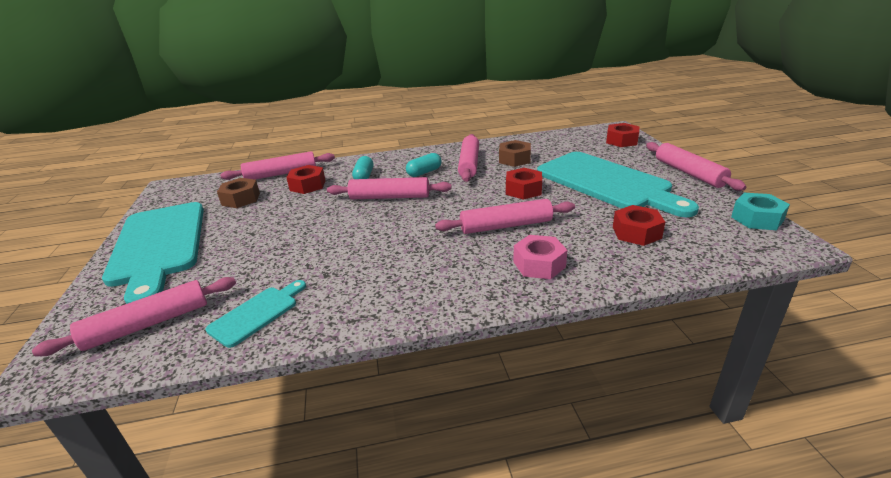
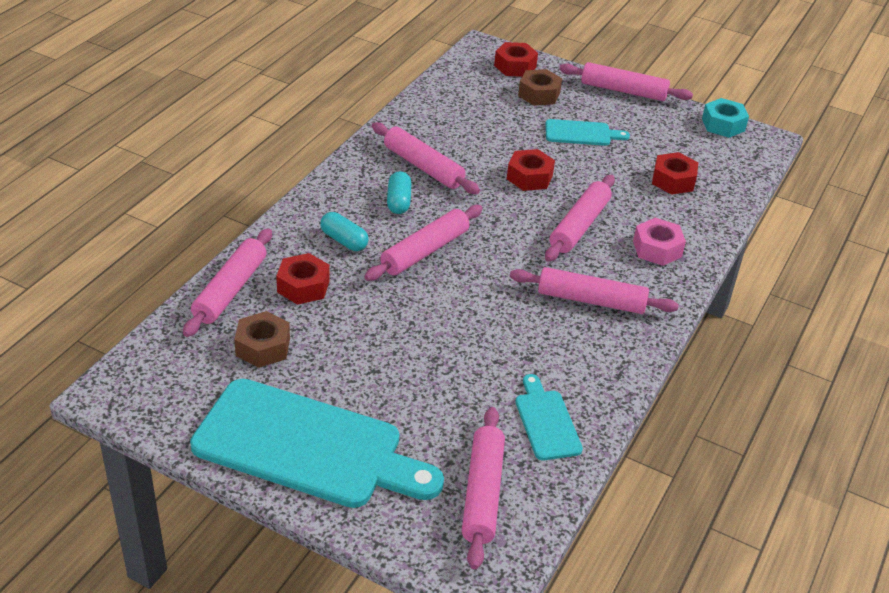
camera: 55 degrees left, 10 degrees up
brown nut [499,140,531,167] -> brown nut moved to [518,69,562,106]
turquoise cutting board [537,152,699,217] -> turquoise cutting board [545,119,630,146], size x0.46
none -> pink rolling pin [510,267,679,314]

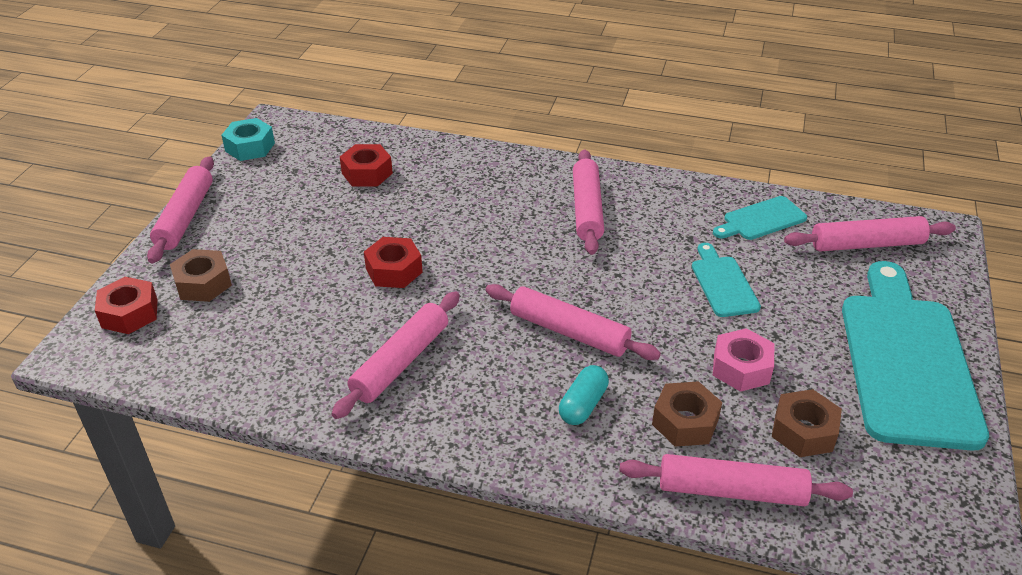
camera: 100 degrees left, 0 degrees up
red nut [276,253,330,305] -> brown nut [652,381,722,447]
turquoise capsule [387,171,412,214] -> none
turquoise cutting board [545,119,630,146] -> turquoise cutting board moved to [692,243,761,317]
pink rolling pin [545,175,615,262] -> none
pink nut [633,218,686,266] -> pink nut moved to [713,328,774,392]

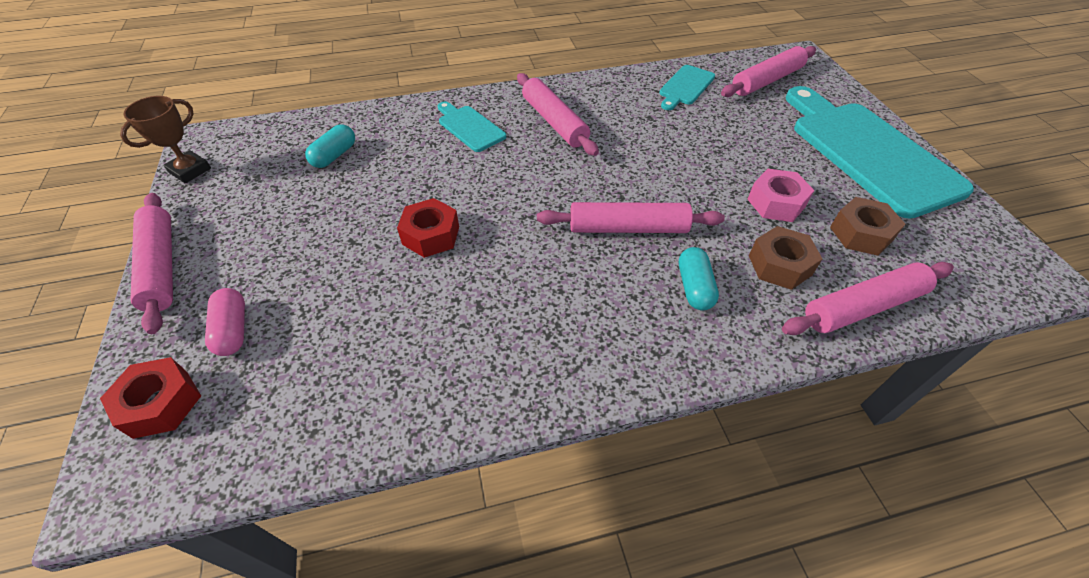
camera: 30 degrees left, 10 degrees up
brown nut [170,249,232,302] -> pink capsule [205,288,245,356]
turquoise nut [221,118,275,161] -> brown trophy [120,96,211,183]
pink rolling pin [332,291,460,419] -> none
red nut [340,144,393,186] -> turquoise capsule [305,124,355,168]
turquoise cutting board [692,243,761,317] -> turquoise cutting board moved to [438,101,506,152]

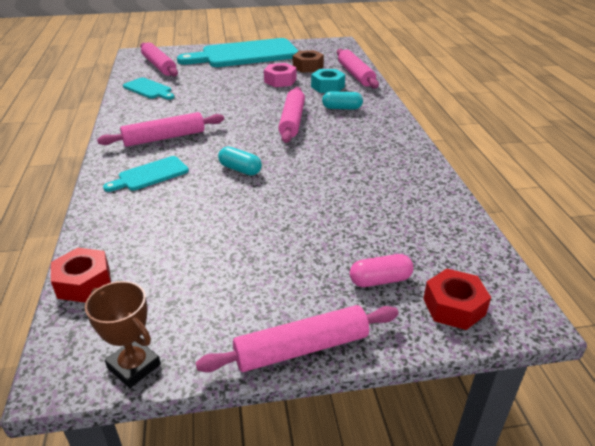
camera: 85 degrees left, 15 degrees down
turquoise capsule [305,124,355,168] -> turquoise capsule moved to [218,147,262,175]
red nut [397,198,459,258] -> red nut moved to [51,248,111,303]
brown nut [749,226,822,290] -> turquoise nut [311,69,345,93]

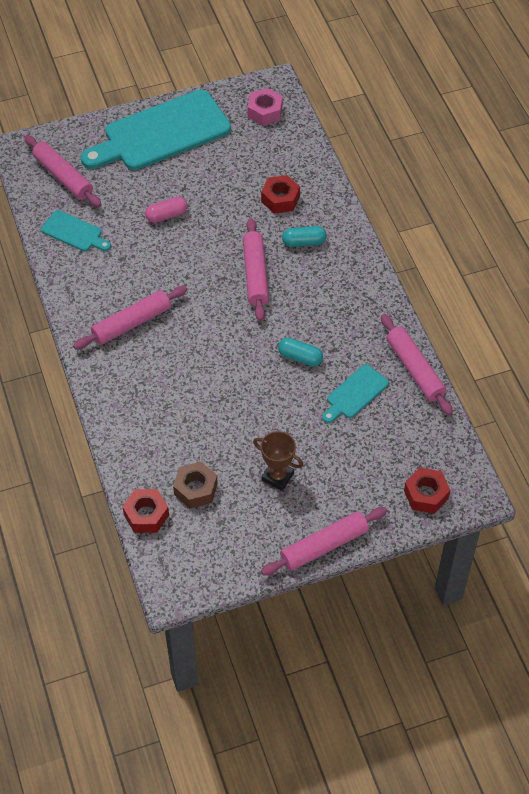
camera: 10 degrees left, 20 degrees up
brown trophy [85,281,161,388] -> brown trophy moved to [253,431,304,491]
turquoise cutting board [103,156,189,192] -> turquoise cutting board moved to [322,364,389,423]
turquoise capsule [218,147,262,175] -> turquoise capsule moved to [278,338,323,366]
pink nut [264,63,296,87] -> pink nut moved to [248,88,283,126]
brown nut [293,50,324,73] -> brown nut moved to [173,462,218,508]
turquoise nut [311,69,345,93] -> red nut [261,175,300,214]
pink rolling pin [337,49,379,88] -> pink rolling pin moved to [381,314,453,415]
pink capsule [350,254,413,287] -> pink capsule moved to [145,197,188,223]

